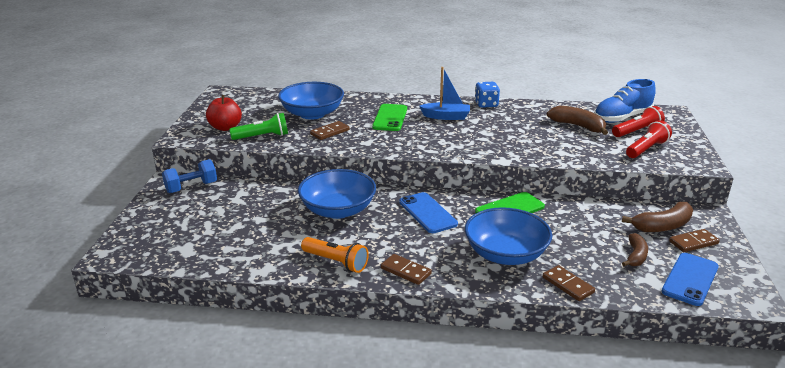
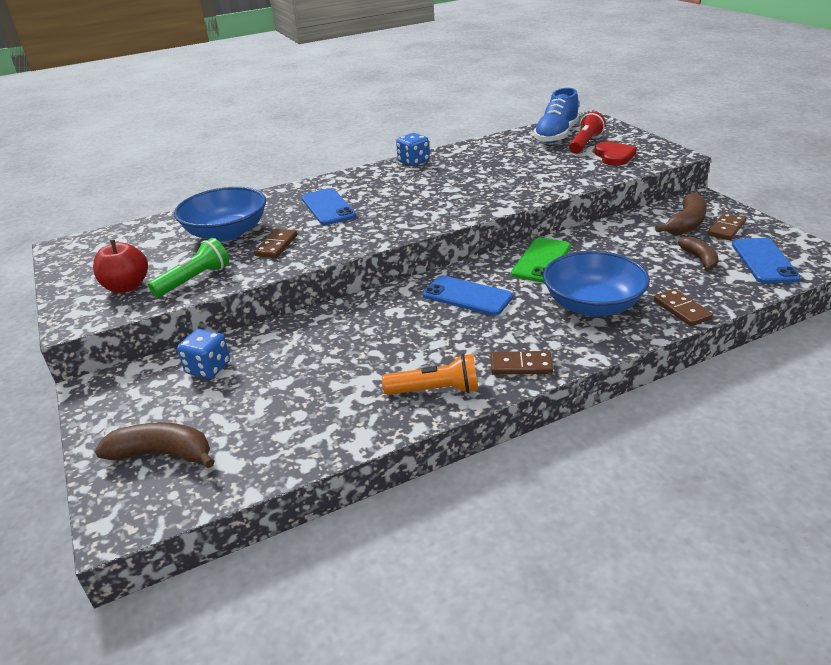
camera: 30 degrees left, 5 degrees up
blue dumbbell [162,159,217,193] -> none
blue bowl [298,169,376,219] -> none
green phone [372,104,407,131] -> blue phone [302,188,356,225]
blue boat [419,67,470,120] -> none
brown domino [543,265,595,301] -> brown domino turned 45 degrees clockwise [654,289,713,326]
brown banana [547,106,608,135] -> brown banana moved to [95,422,215,468]
red flashlight [626,120,672,158] -> red heart [594,142,637,166]
none -> blue dice [177,329,230,379]

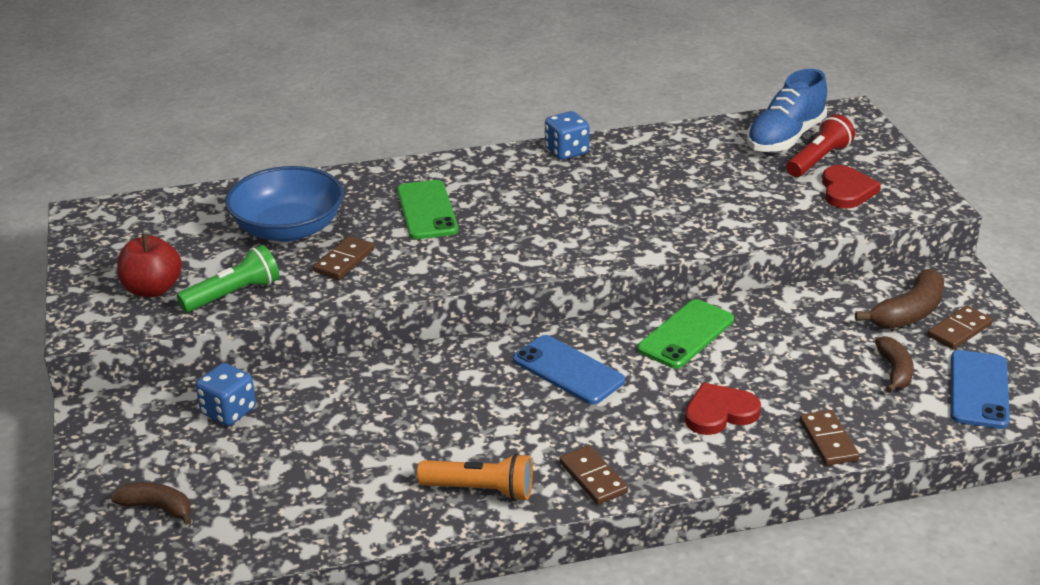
camera: 10 degrees right, 0 degrees up
brown banana [95,422,215,468] -> brown banana [111,482,192,525], size x0.66
blue phone [302,188,356,225] -> green phone [397,180,458,239]
brown domino [491,351,553,375] -> brown domino turned 45 degrees clockwise [560,445,628,505]
blue bowl [543,251,650,317] -> red heart [685,383,761,435]

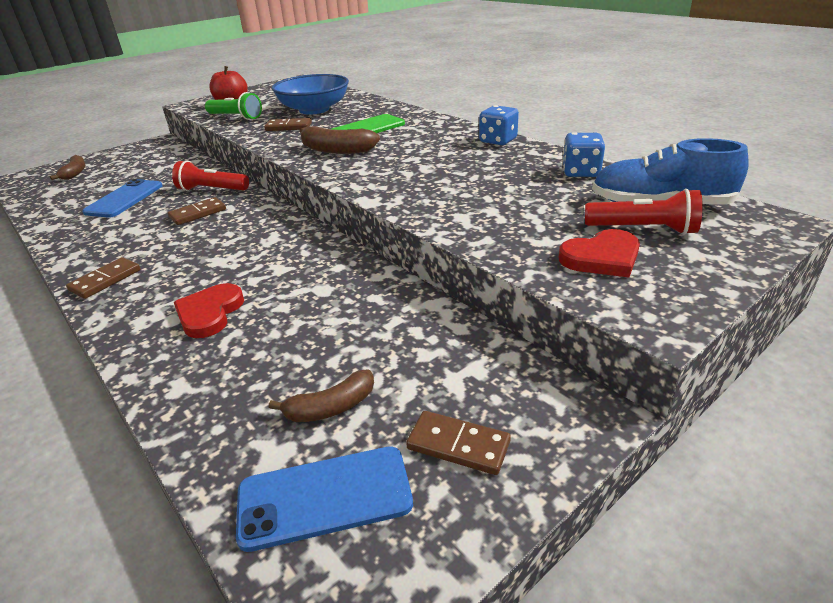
camera: 65 degrees right, 0 degrees up
blue dice [196,363,256,426] -> blue dice moved to [562,132,605,177]
orange flashlight [417,453,533,501] -> none
blue phone [513,335,625,404] -> blue phone moved to [82,179,163,218]
green phone [637,299,734,369] -> none
red heart [685,383,761,435] -> red heart turned 120 degrees counterclockwise [174,283,244,338]
brown domino [800,410,860,465] -> brown domino moved to [168,197,226,225]
brown banana [855,268,944,329] -> brown banana moved to [300,126,380,154]
none -> red flashlight [172,161,249,191]

